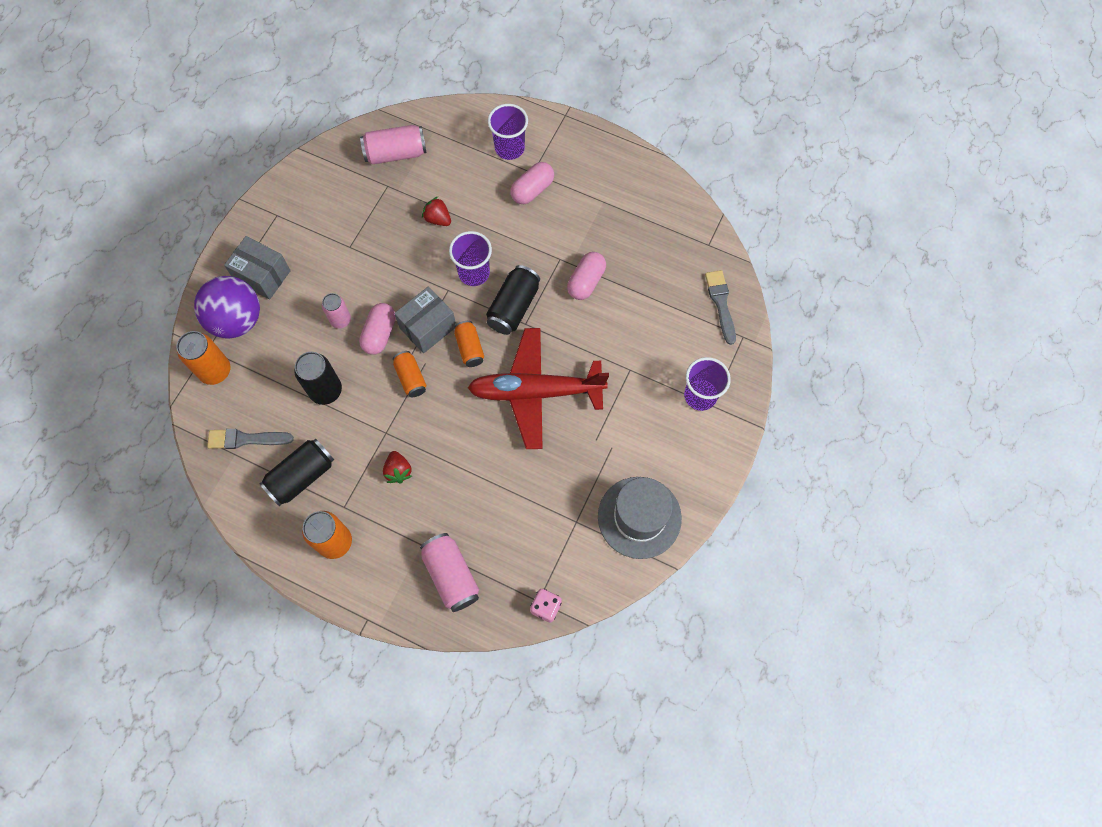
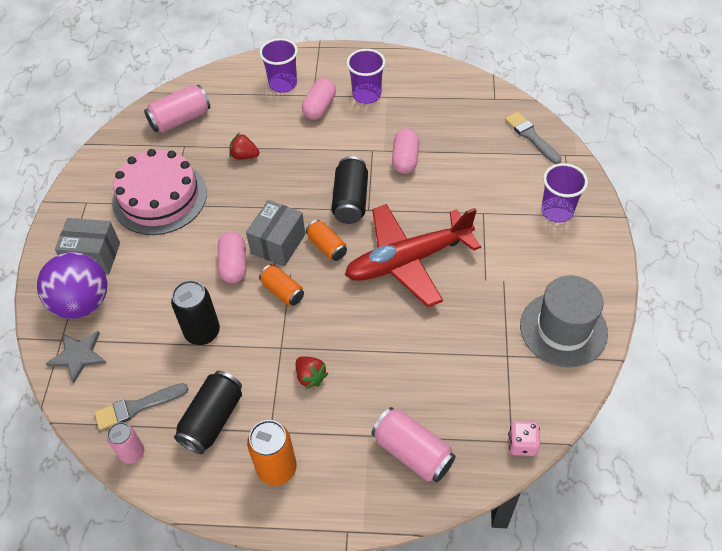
camera: 20 degrees left, 15 degrees down
orange can [176,331,230,385] -> grey star [46,331,106,384]
pink can [322,293,351,329] -> pink can moved to [107,422,144,464]
purple cup [449,231,492,286] -> purple cup moved to [346,49,385,104]
none -> pink cake [112,149,207,235]

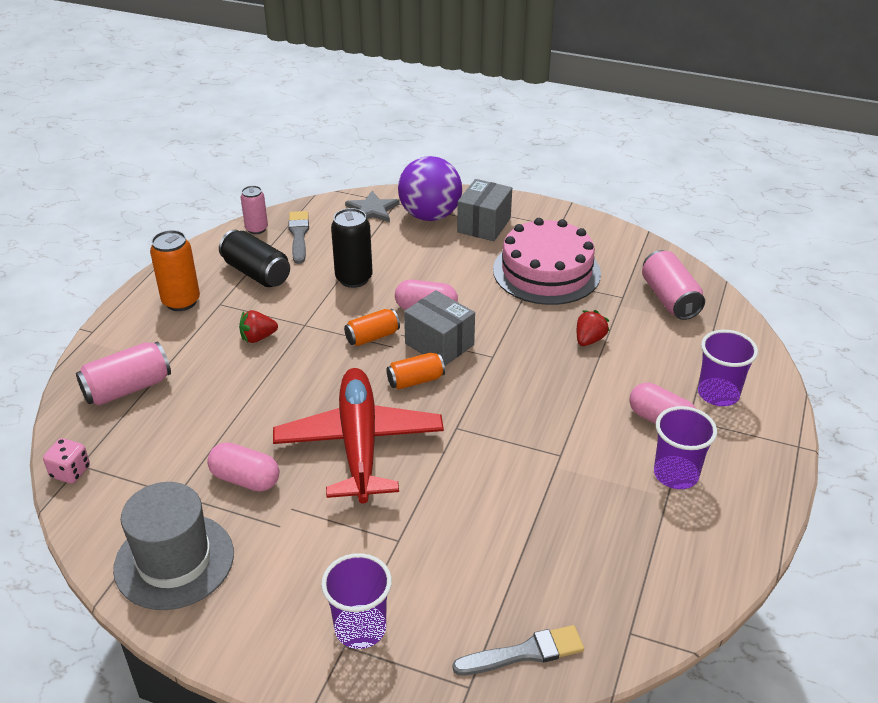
camera: 105 degrees right, 15 degrees down
black can [331,156,368,224] -> none
pink capsule [392,128,419,174] -> pink capsule moved to [207,442,279,491]

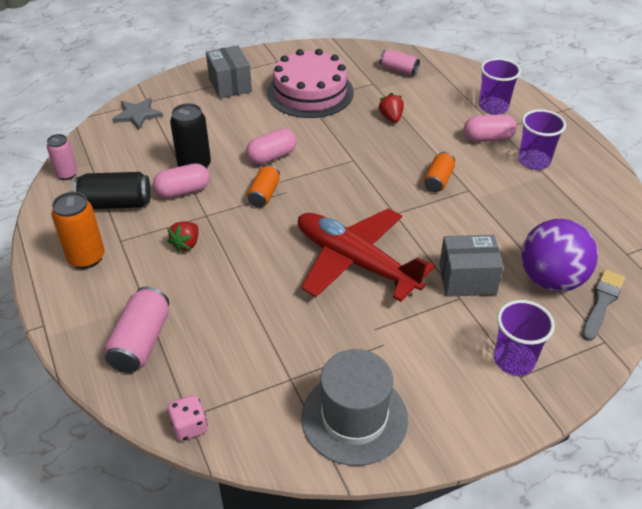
camera: 45 degrees left, 5 degrees up
pink capsule [207,442,279,491] -> pink capsule moved to [153,163,210,198]
grey brush [288,211,309,264] -> none
orange can [387,353,445,389] -> orange can moved to [424,152,455,192]
purple ball [398,156,462,221] -> purple ball moved to [521,219,598,292]
grey box [404,290,475,366] -> grey box moved to [439,235,504,297]
pink can [642,250,705,320] -> pink can [380,49,420,75], size x0.65

